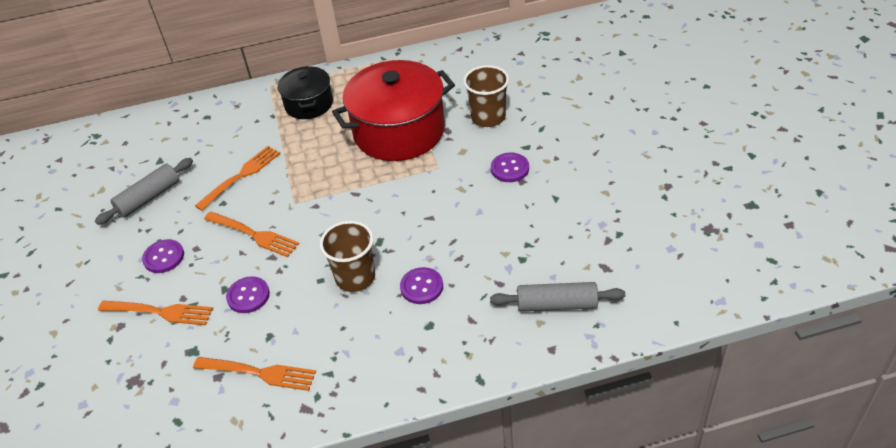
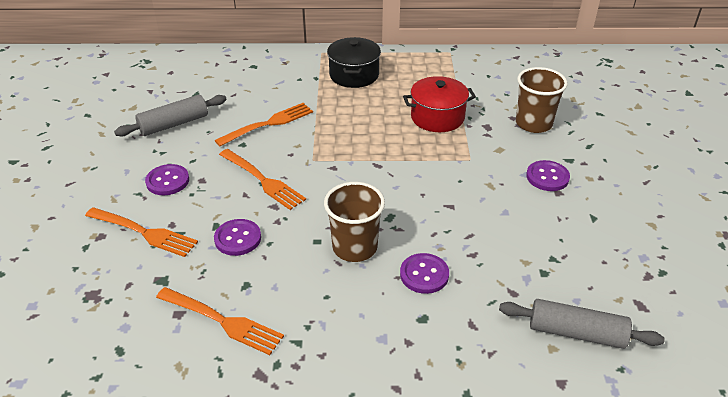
camera: 10 degrees right, 5 degrees down
red pot [332,60,455,161] -> red pot [403,76,476,132], size x0.56

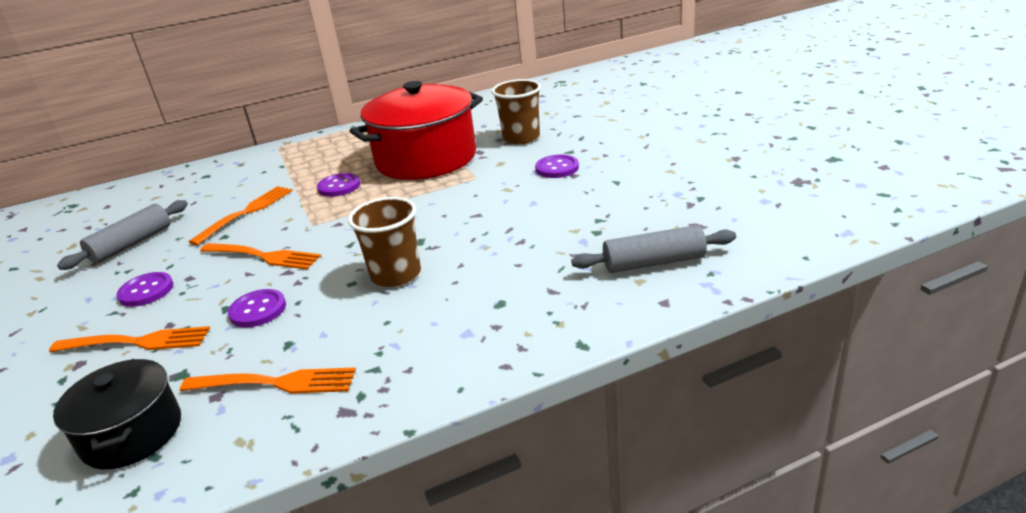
camera: 20 degrees left, 10 degrees down
black pot [327,37,381,88] -> black pot moved to [53,359,181,470]
purple button [400,253,449,294] -> purple button moved to [317,173,360,197]
red pot [403,76,476,132] -> red pot [350,81,483,180], size x1.79

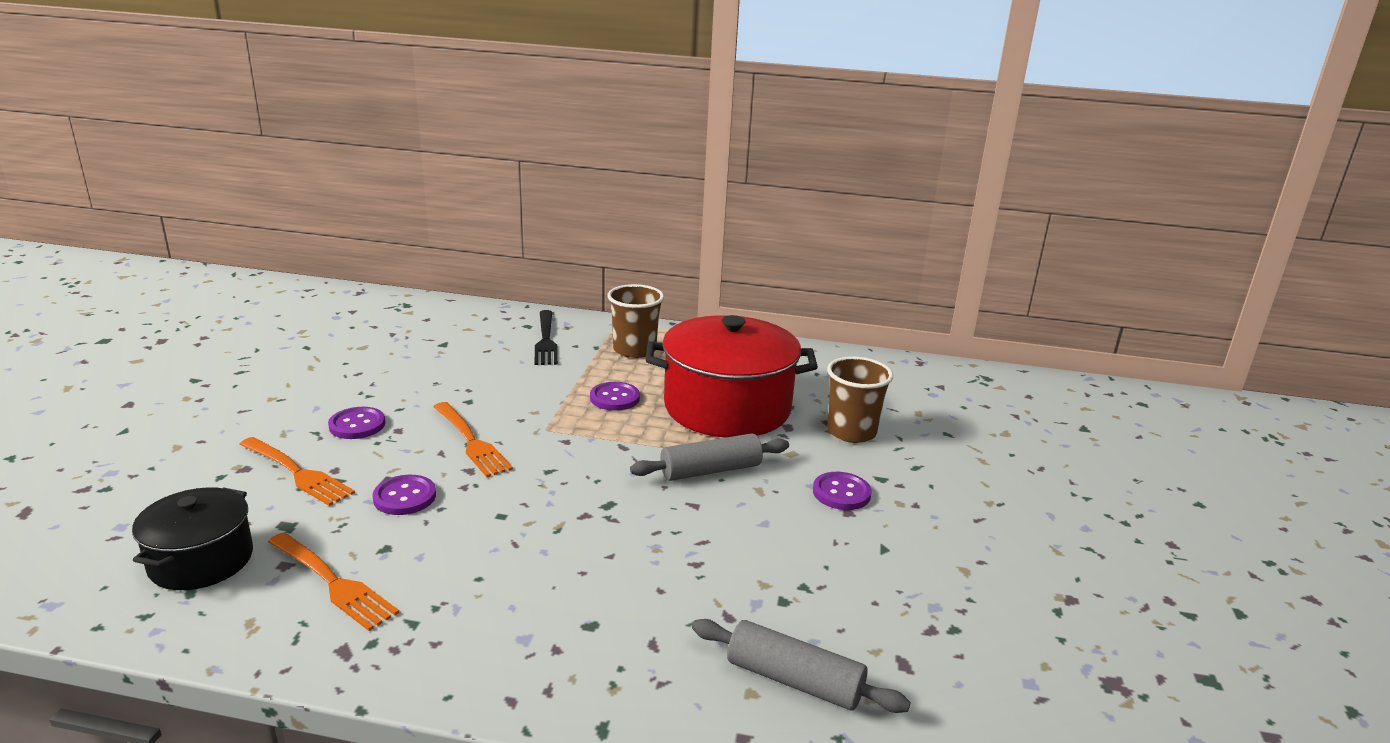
camera: 30 degrees right, 5 degrees down
grey rolling pin [57,200,188,270] -> grey rolling pin moved to [630,433,789,481]
orange fork [189,186,292,245] -> none
brown cup [348,197,421,287] -> brown cup moved to [607,284,664,358]
none -> black fork [535,310,558,365]

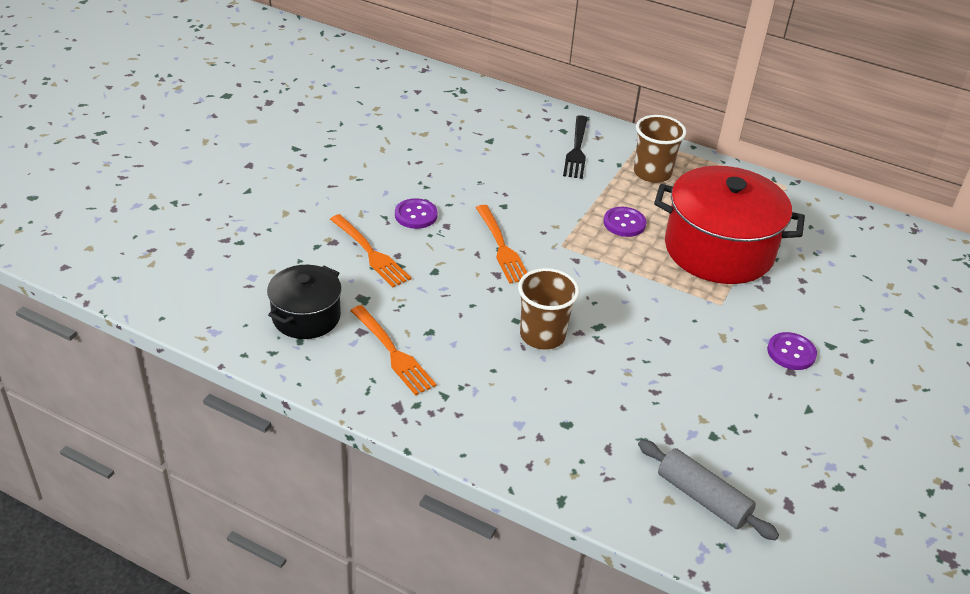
camera: 15 degrees right, 15 degrees up
purple button [372,475,436,515] -> none
grey rolling pin [630,433,789,481] -> none
brown cup [827,356,893,443] -> brown cup moved to [518,268,579,350]

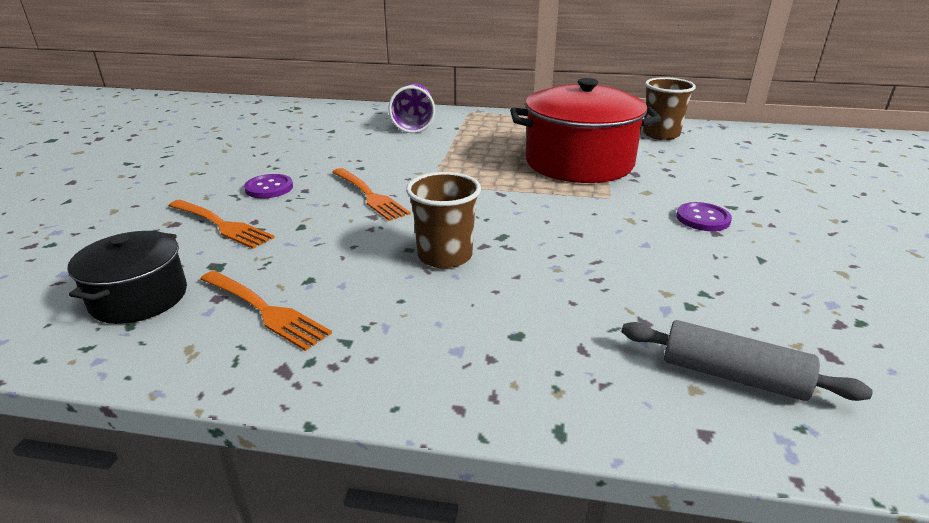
camera: 15 degrees left, 10 degrees down
black fork [563,115,588,179] -> purple cup [388,83,435,133]
purple button [604,207,646,237] -> none
brown cup [634,115,686,183] -> brown cup moved to [643,77,696,140]

